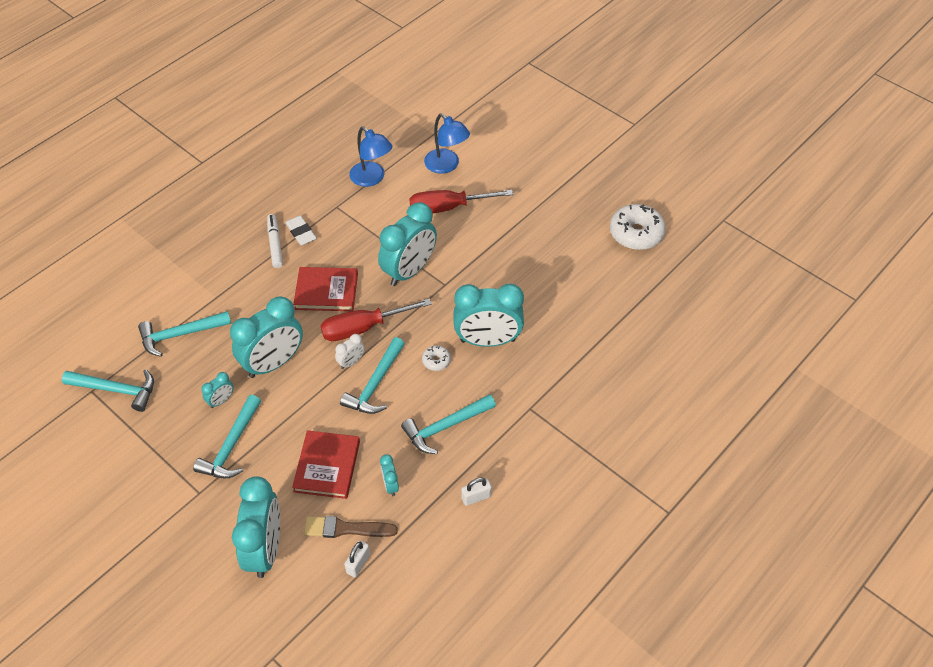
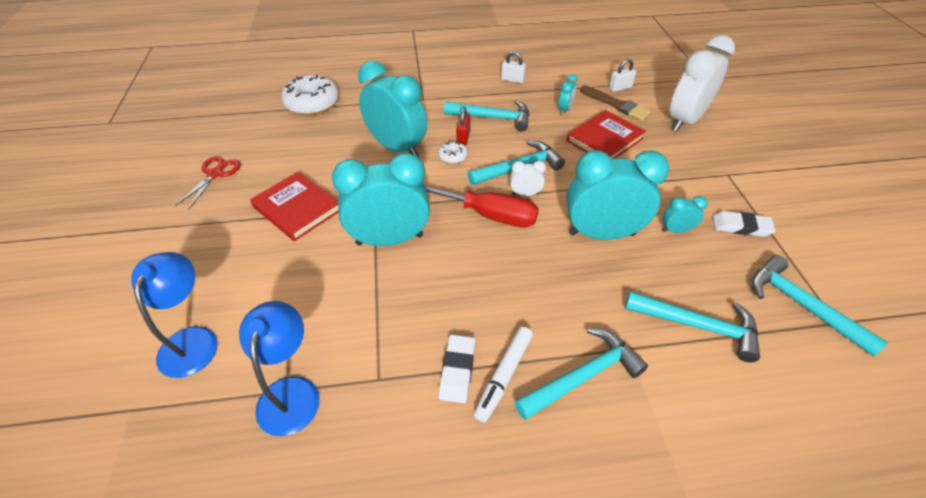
camera: 140 degrees left, 5 degrees down
turquoise hammer [193,395,261,478] -> turquoise hammer moved to [514,328,648,420]
turquoise clock [232,476,280,578] -> white clock [669,35,735,132]
red book [293,267,358,311] -> red book moved to [250,172,338,241]
red screwdriver [409,190,513,214] -> none
white donut [610,204,666,250] -> white donut moved to [281,75,339,115]
none -> red scissors [175,156,241,210]
none -> red padlock [456,107,471,145]
none -> white eraser [713,211,775,237]

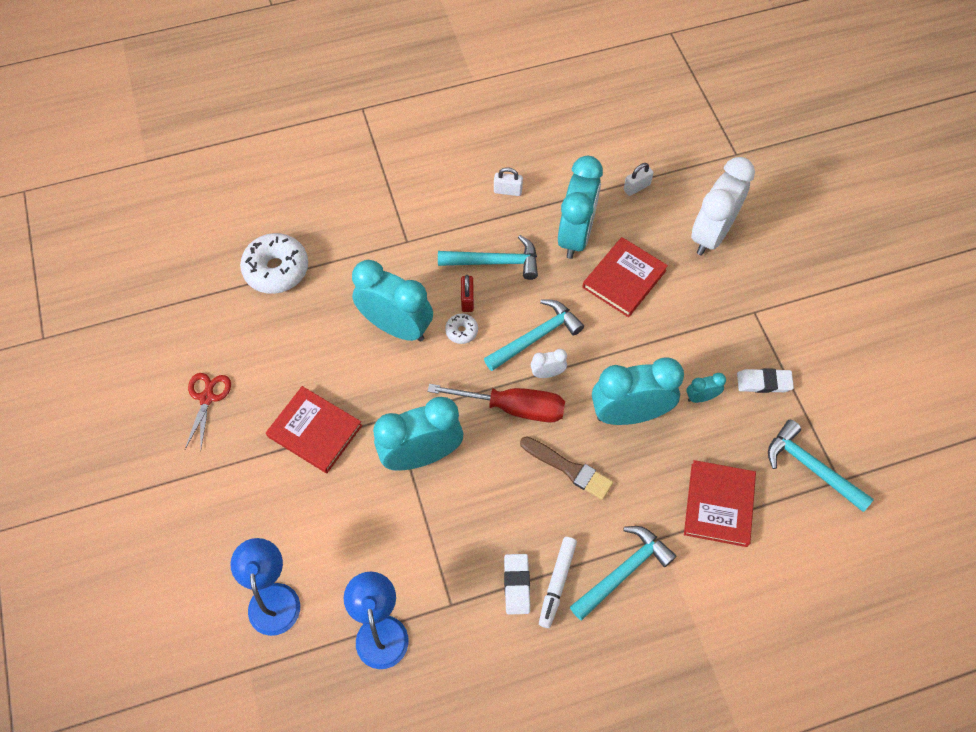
camera: 10 degrees left, 15 degrees up
turquoise clock [558,74,578,115] -> turquoise clock [558,156,603,259], size x2.28
brown brush [580,85,651,121] -> brown brush moved to [520,436,613,500]
turquoise hammer [625,291,760,362] -> red book [684,460,756,547]

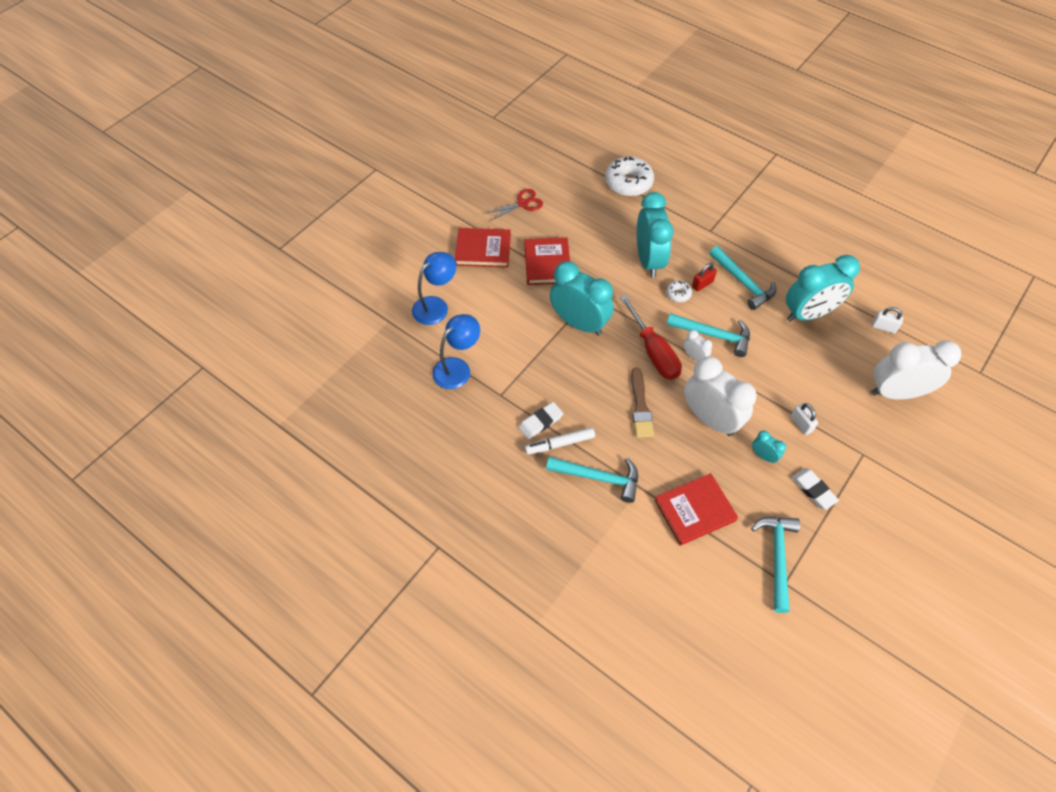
camera: 55 degrees right, 5 degrees down
white padlock [494,167,523,196] -> white padlock moved to [791,403,818,435]
red book [582,237,668,317] -> red book moved to [455,228,511,268]
turquoise clock [592,357,684,425] -> white clock [684,356,757,436]

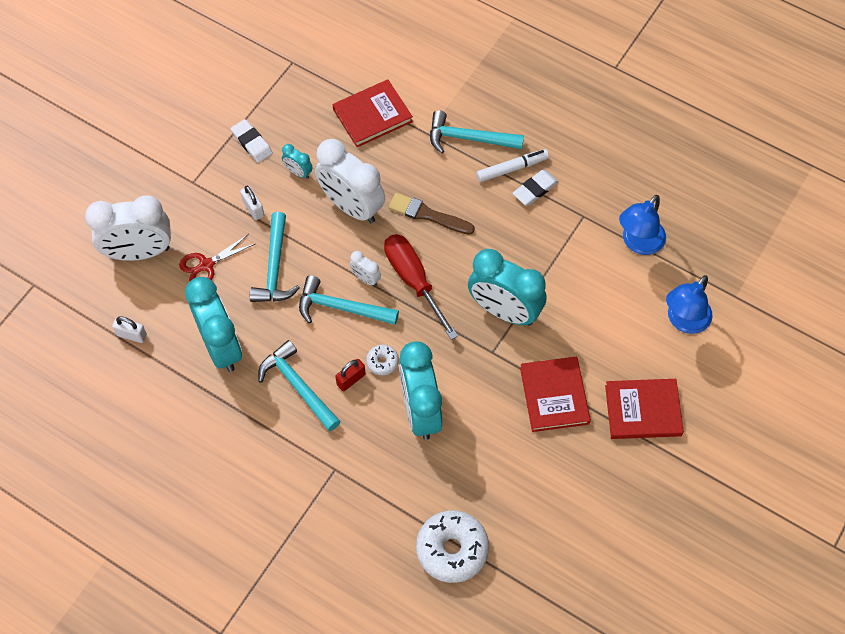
camera: 175 degrees right, 5 degrees up
red scissors [486,189,543,221] -> red scissors moved to [179,234,255,282]
brown brush [631,367,654,438] -> brown brush turned 60 degrees counterclockwise [389,193,475,235]
turquoise hammer [751,517,800,613] -> turquoise hammer moved to [250,212,300,302]
turquoise clock [786,255,860,322] -> turquoise clock turned 90 degrees clockwise [185,277,242,372]

